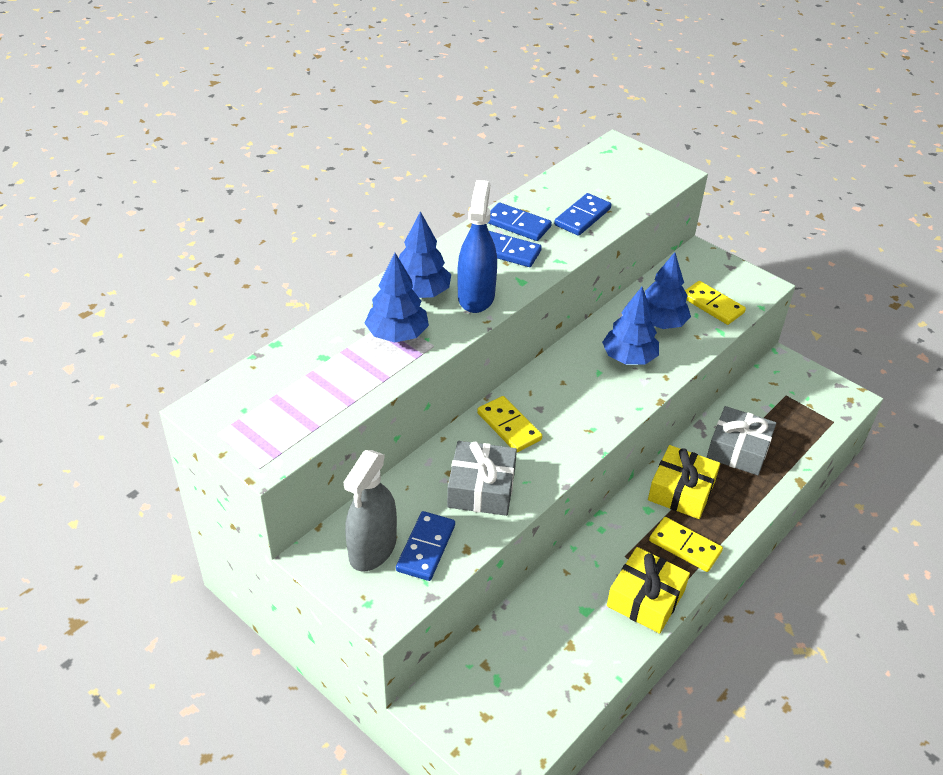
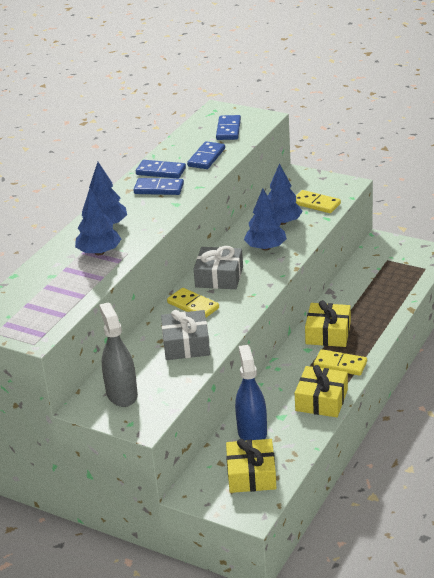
camera: 10 degrees left, 10 degrees down
grey spray bottle [344,450,397,572] -> grey spray bottle turned 150 degrees clockwise [99,302,138,407]
blue domino [396,511,455,581] -> blue domino moved to [216,115,241,140]
blue spray bottle [457,180,497,313] -> blue spray bottle moved to [235,345,267,441]
grey gift [707,406,776,475] -> grey gift moved to [194,246,243,289]
none -> yellow gift [226,439,276,493]

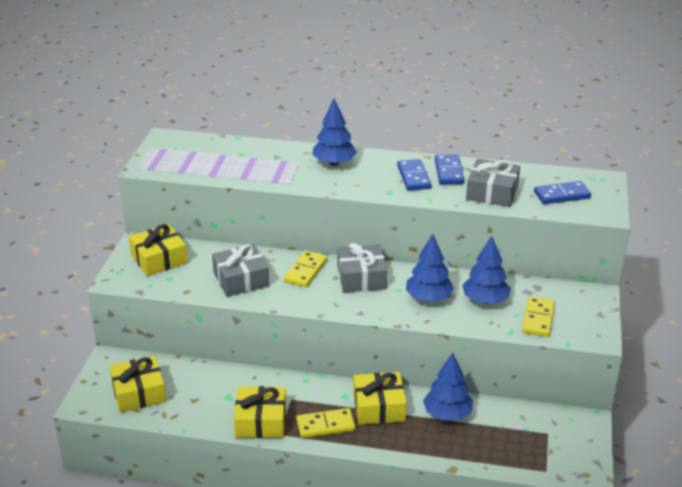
camera: 70 degrees right, 0 degrees up
blue tree [75,187,121,255] -> blue tree moved to [423,352,473,420]
grey spray bottle [99,302,138,407] -> yellow gift [129,224,188,276]
blue domino [187,141,225,169] -> grey gift [466,159,520,207]
blue spray bottle [235,345,267,441] -> none
yellow domino [314,349,367,376] -> yellow domino turned 75 degrees clockwise [296,408,355,438]

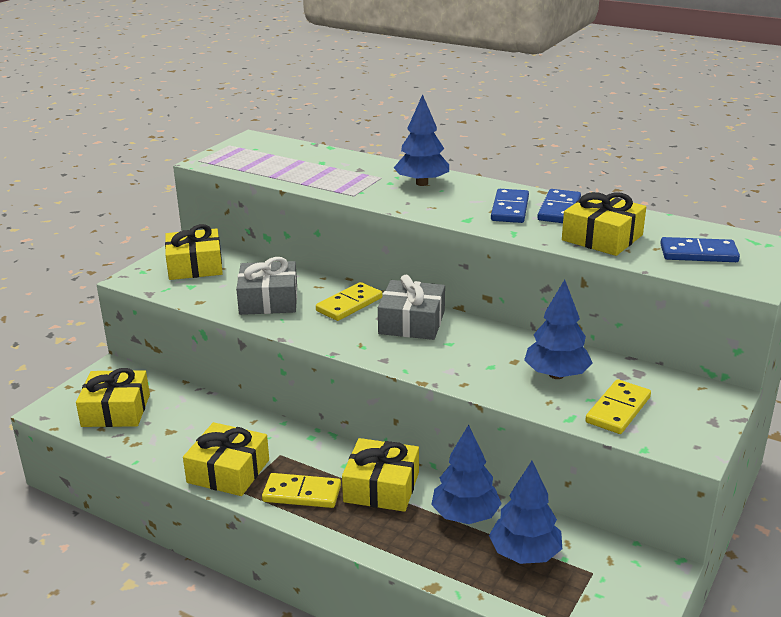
camera: 20 degrees right, 5 degrees down
blue tree [406,234,454,302] -> blue tree moved to [489,461,562,564]
grey gift [466,159,520,207] -> yellow gift [562,192,646,256]

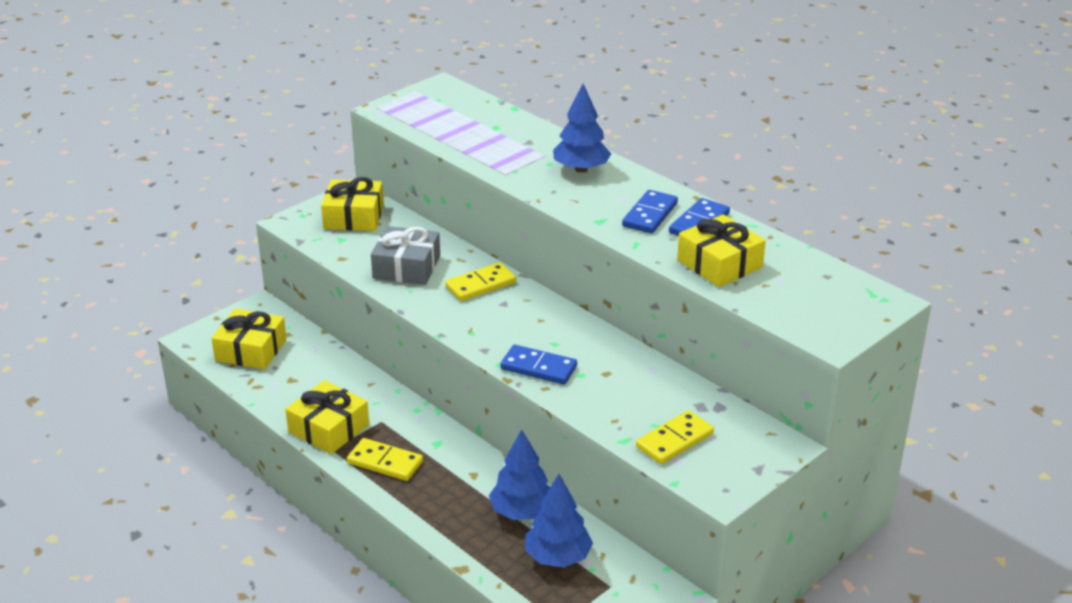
camera: 15 degrees right, 5 degrees up
yellow gift [342,438,419,512] -> none
grey gift [378,275,445,340] -> none
blue tree [524,279,592,379] -> none
blue domino [660,237,740,262] -> blue domino moved to [500,345,577,385]

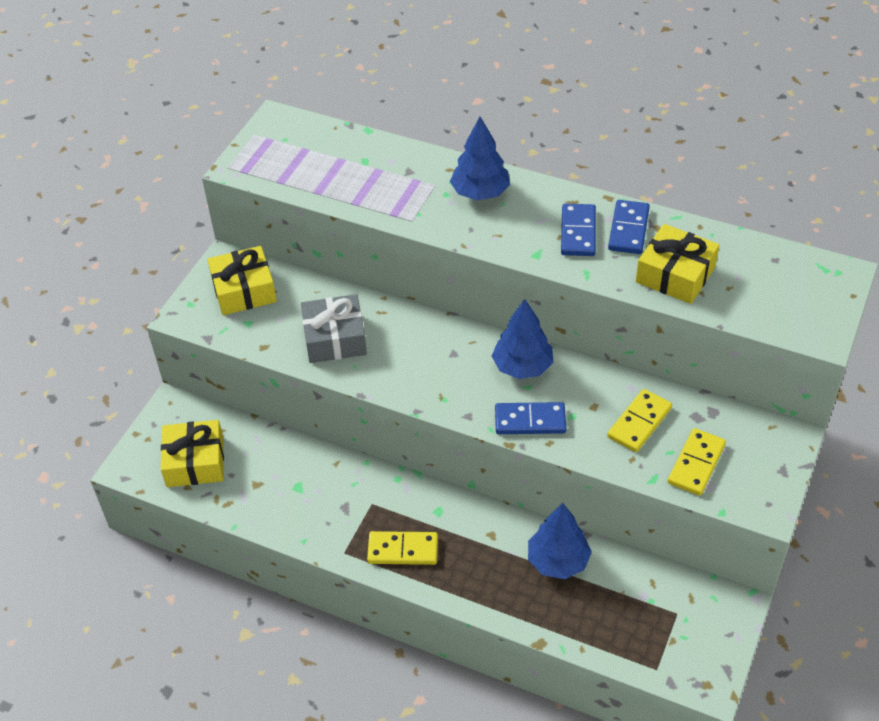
camera: 20 degrees left, 15 degrees up
yellow gift [285,380,369,454] -> none
yellow domino [445,263,516,301] -> yellow domino moved to [607,389,672,452]
blue tree [525,474,593,567] -> blue tree moved to [492,299,554,379]

